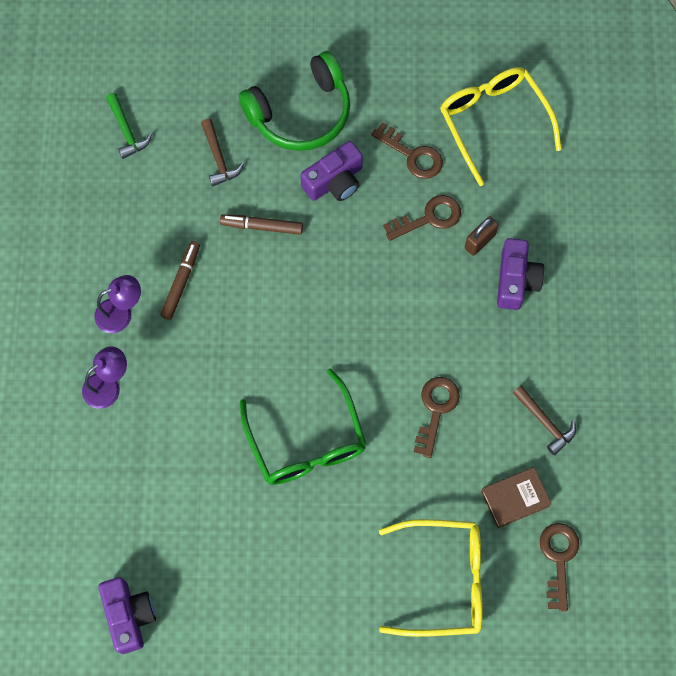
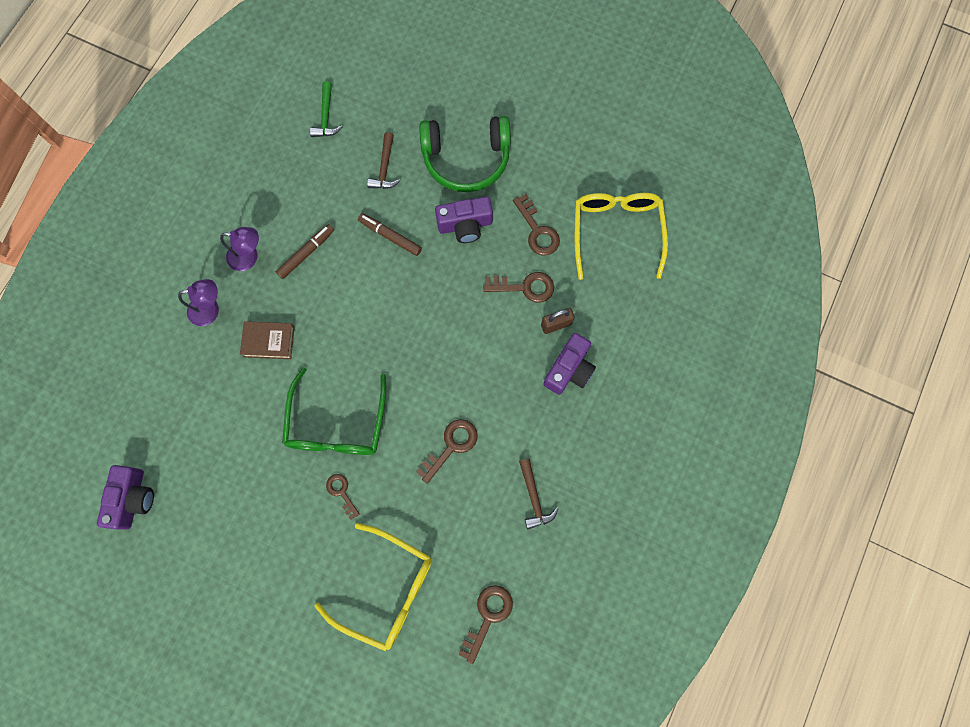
camera: 25 degrees right, 5 degrees up
brown book [481,467,551,528] -> brown book moved to [240,321,295,359]
none -> brown key [326,474,360,520]

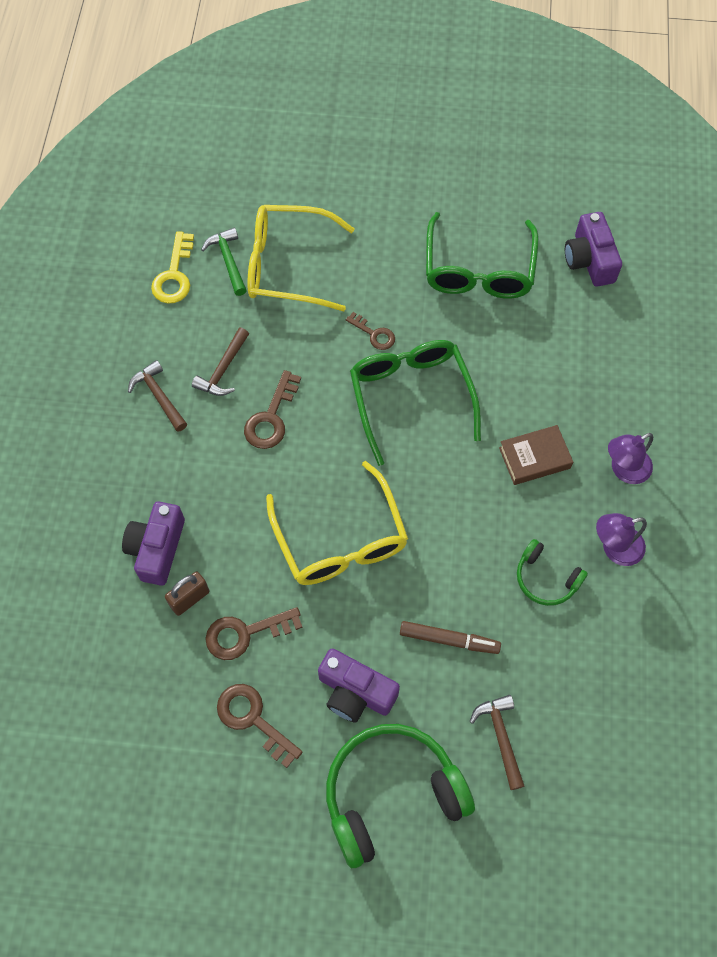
camera: 160 degrees right, 10 degrees down
brown marker [276,224,334,279] -> green headphones [517,539,588,606]
green hammer [310,81,342,137] -> green hammer moved to [201,228,247,296]
purple camera [435,197,493,243] -> purple camera turned 120 degrees counterclockwise [318,649,400,723]
brown key [458,585,513,664] -> yellow key [151,231,194,304]
yellow glasses [575,193,668,280] -> yellow glasses moved to [266,461,408,585]
none -> brown hammer [192,328,249,396]
none -> green glasses [426,212,539,299]

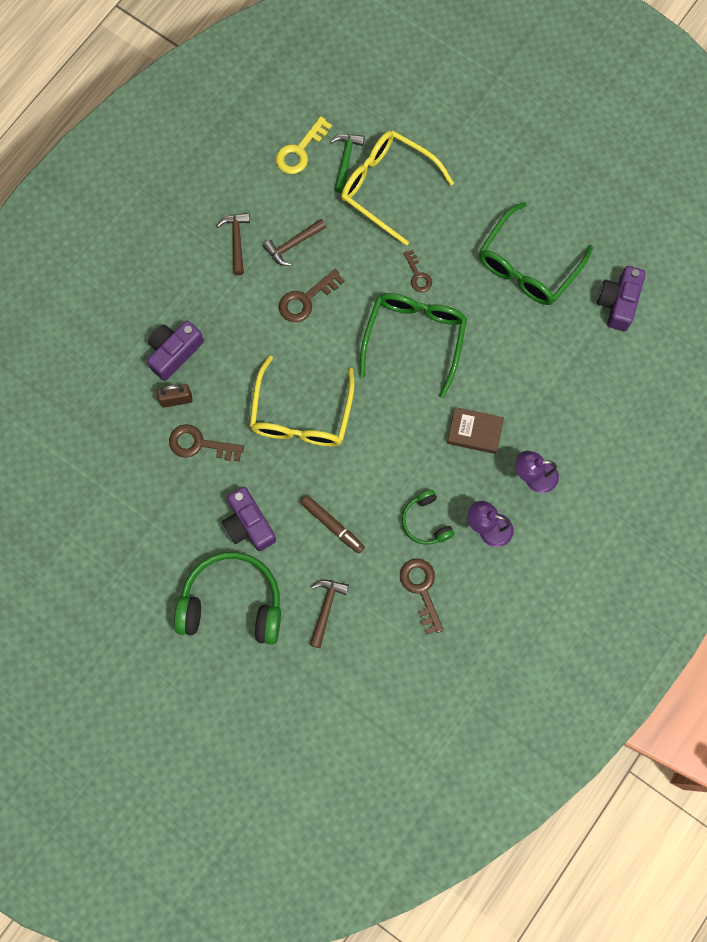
camera: 30 degrees right, 10 degrees up
brown key [217,684,303,768] -> brown key moved to [400,558,443,635]

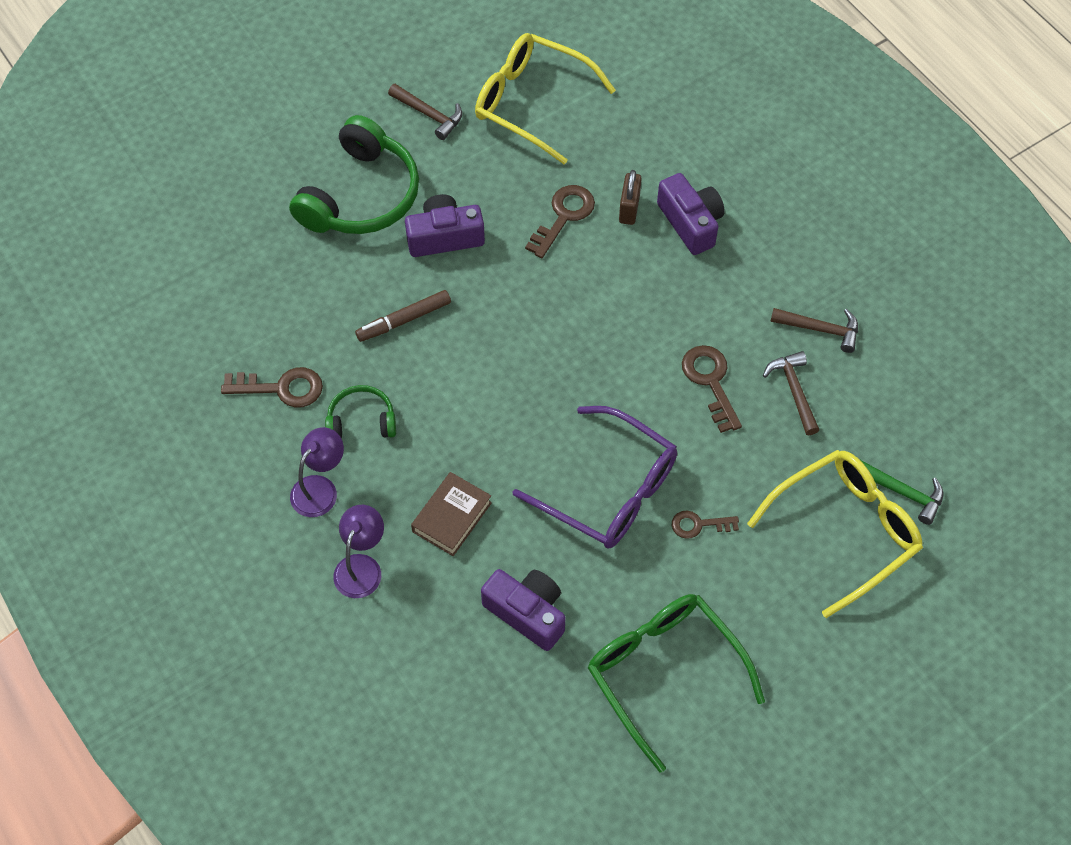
camera: 110 degrees right, 15 degrees down
yellow glasses [249,355,355,447] -> yellow glasses moved to [475,33,616,165]
yellow key [276,116,332,174] -> none
brown hammer [310,580,349,648] -> brown hammer moved to [388,84,462,140]
green glasses [359,293,467,398] -> purple glasses [513,406,677,548]
purple camera [597,266,646,331] -> purple camera moved to [481,569,565,651]

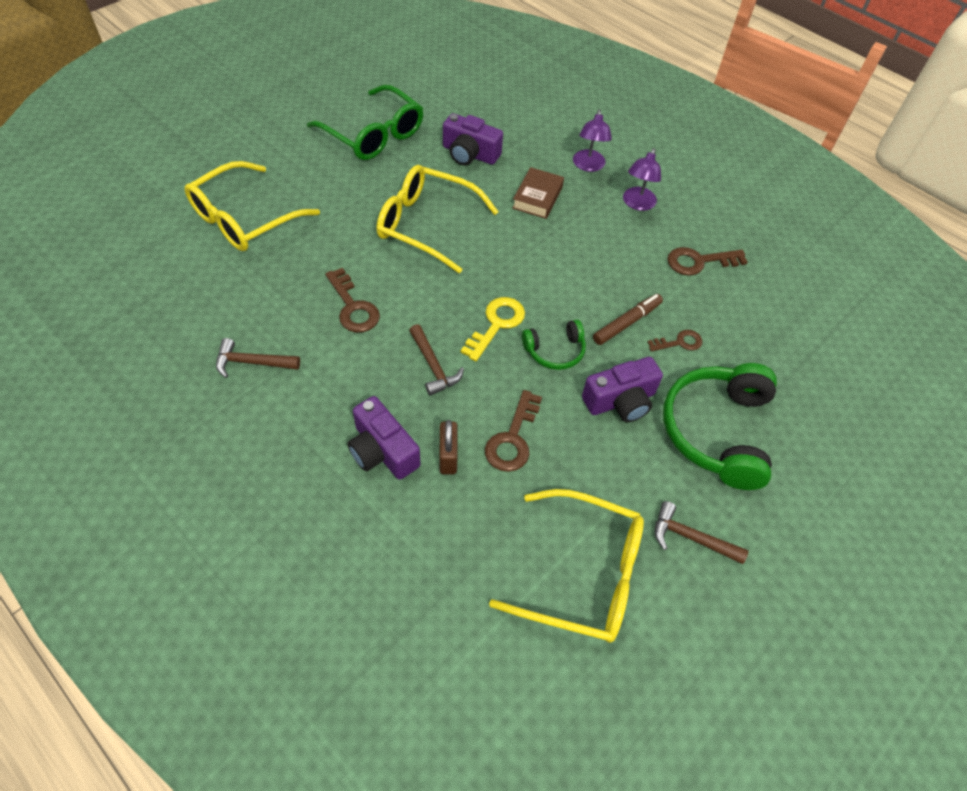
camera: 165 degrees right, 5 degrees down
green headphones [325,385,396,439] -> green headphones moved to [522,320,586,370]
purple glasses [513,406,677,548] -> yellow glasses [377,165,499,273]
brown key [672,511,739,539] -> brown key moved to [648,330,702,352]
brown hammer [763,351,819,435] -> brown hammer moved to [409,324,464,396]
green hammer [859,459,943,525] -> none
none -> yellow key [461,297,525,361]

